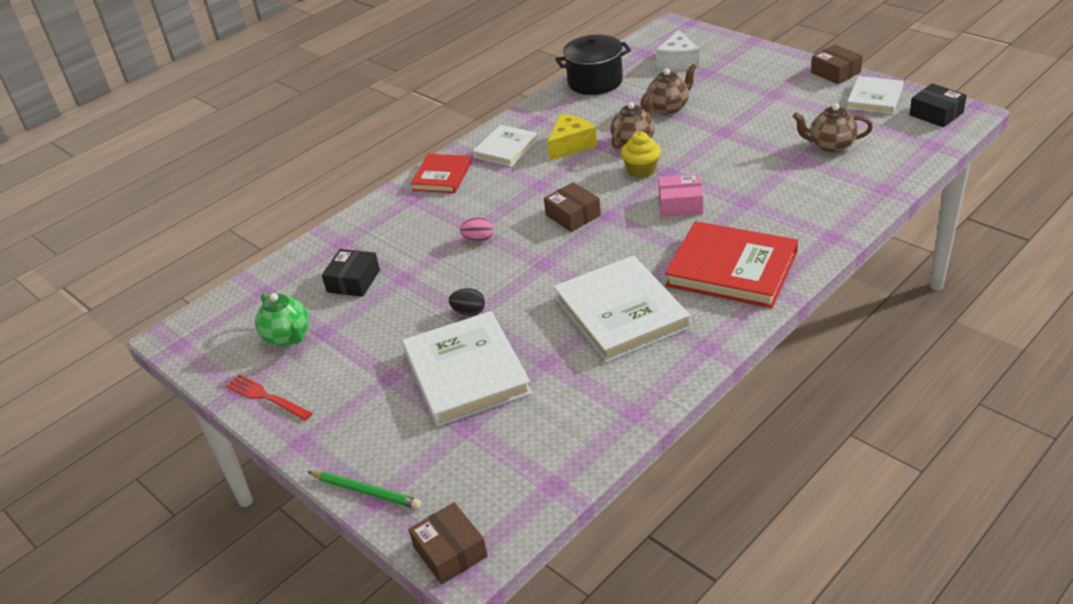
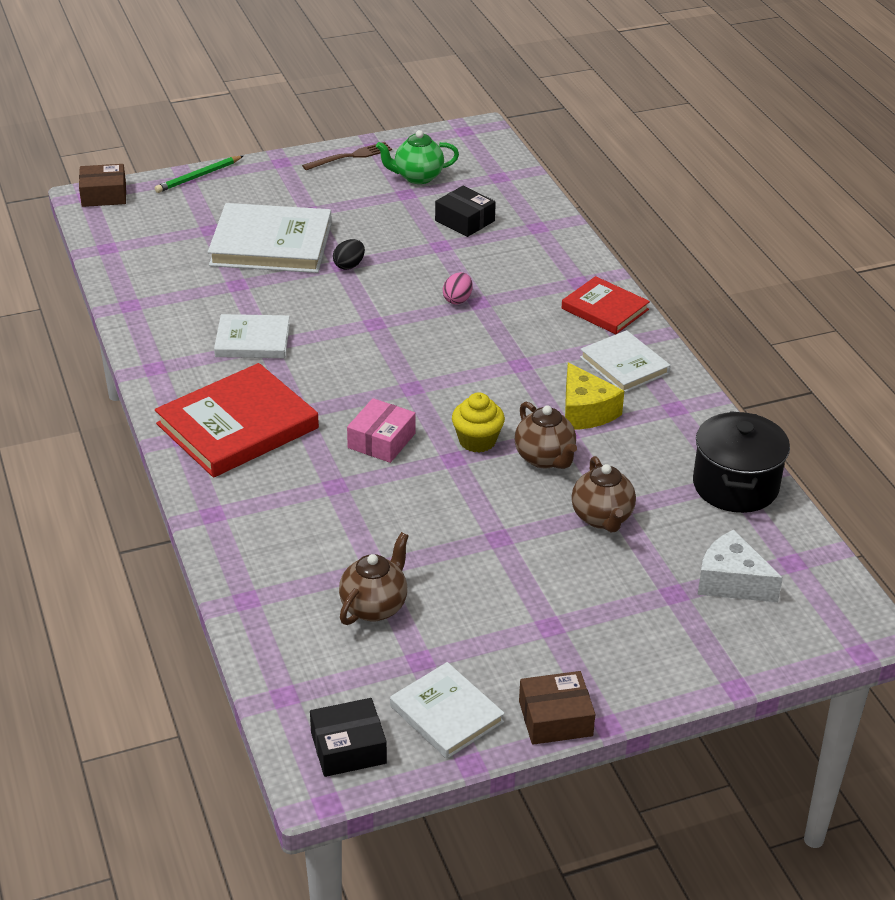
camera: 110 degrees right, 0 degrees up
red fork [226,374,312,421] -> brown fork [302,142,392,170]
brown box [544,182,601,232] -> none
white book [553,256,691,363] -> white book [214,314,290,358], size x0.59

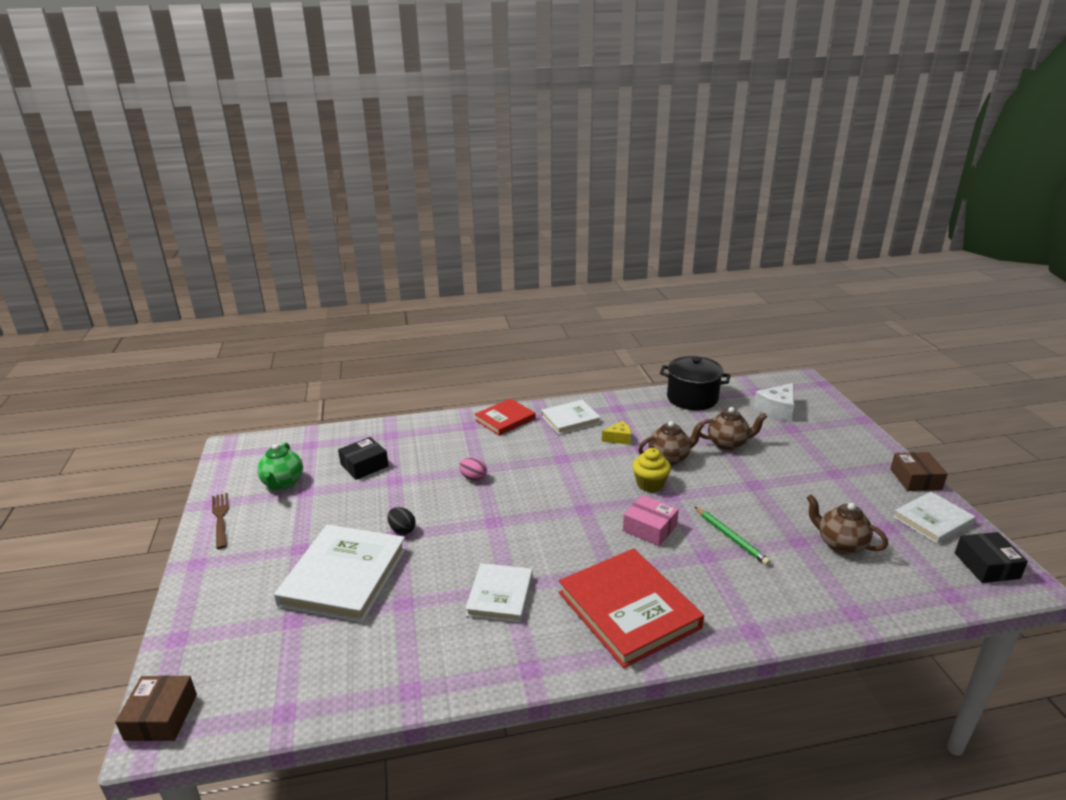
camera: 80 degrees left, 10 degrees down
green pencil [155,156,243,193] -> green pencil moved to [695,507,771,566]
yellow cheese [565,362,624,430] -> yellow cheese [602,421,631,445], size x0.60

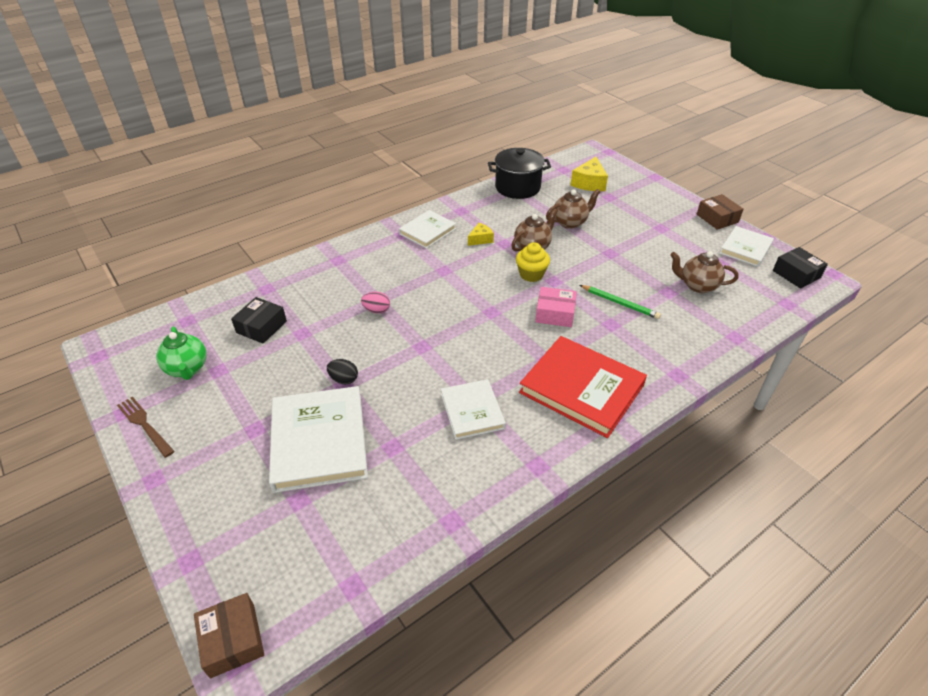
camera: 25 degrees left, 15 degrees up
red book [474,398,536,436] -> none
white cheese [754,383,794,422] -> yellow cheese [571,157,608,191]

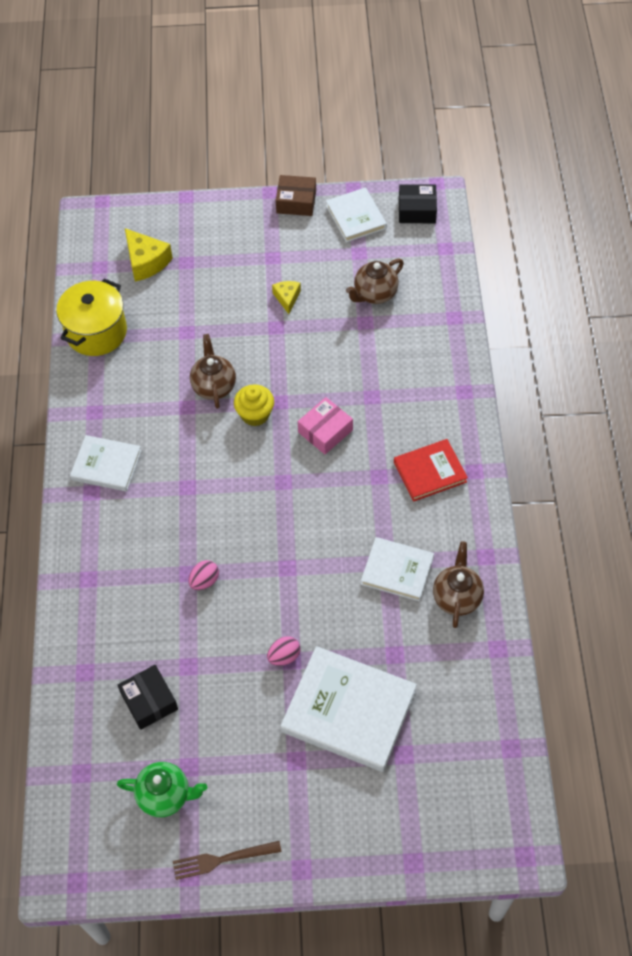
camera: 55 degrees left, 15 degrees up
brown box [194,593,264,678] -> none
black egg [327,359,358,385] -> pink egg [267,636,301,666]
white book [399,210,456,249] -> white book turned 60 degrees counterclockwise [70,435,142,492]
yellow cheese [468,223,494,246] -> yellow cheese moved to [272,281,301,314]
black pot [488,148,551,199] -> yellow pot [56,278,127,356]
red book [519,336,647,438] -> red book [394,439,468,502], size x0.59
brown teapot [546,189,600,229] -> brown teapot moved to [433,541,484,628]
green pencil [580,285,661,319] -> none

